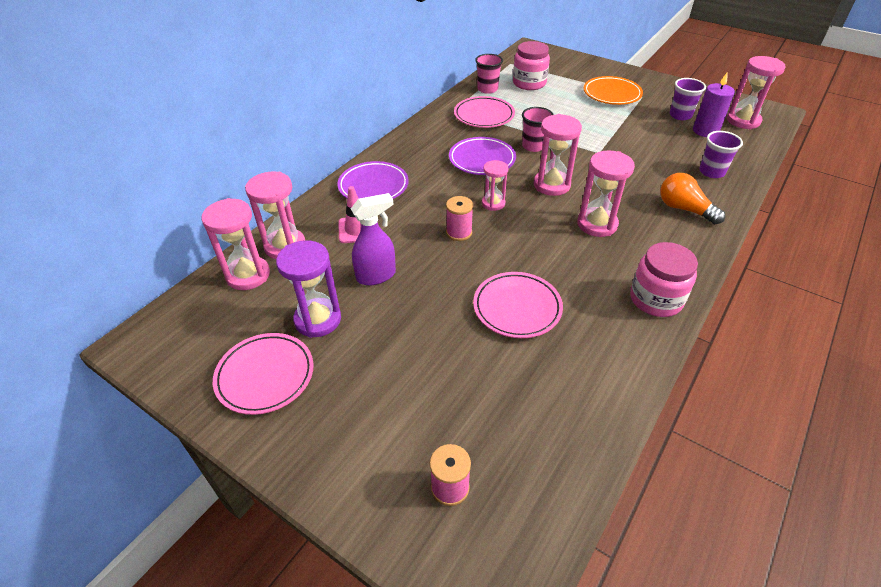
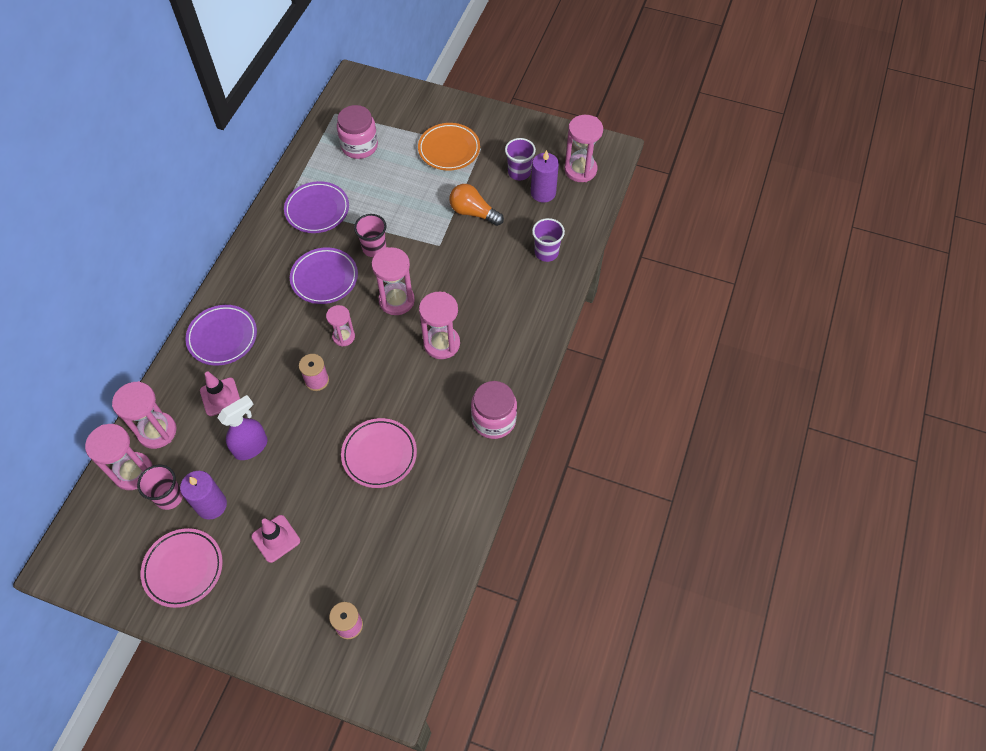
camera: 15 degrees left, 15 degrees up
purple hourglass [276,240,341,338] -> purple candle [180,471,227,520]
pink plate [454,96,515,128] -> purple plate [284,181,349,233]
pink cup [475,54,503,94] -> pink cup moved to [137,465,183,510]
orange light bulb [660,173,725,224] -> orange light bulb moved to [449,184,504,226]
none -> pink traffic cone [251,515,300,563]

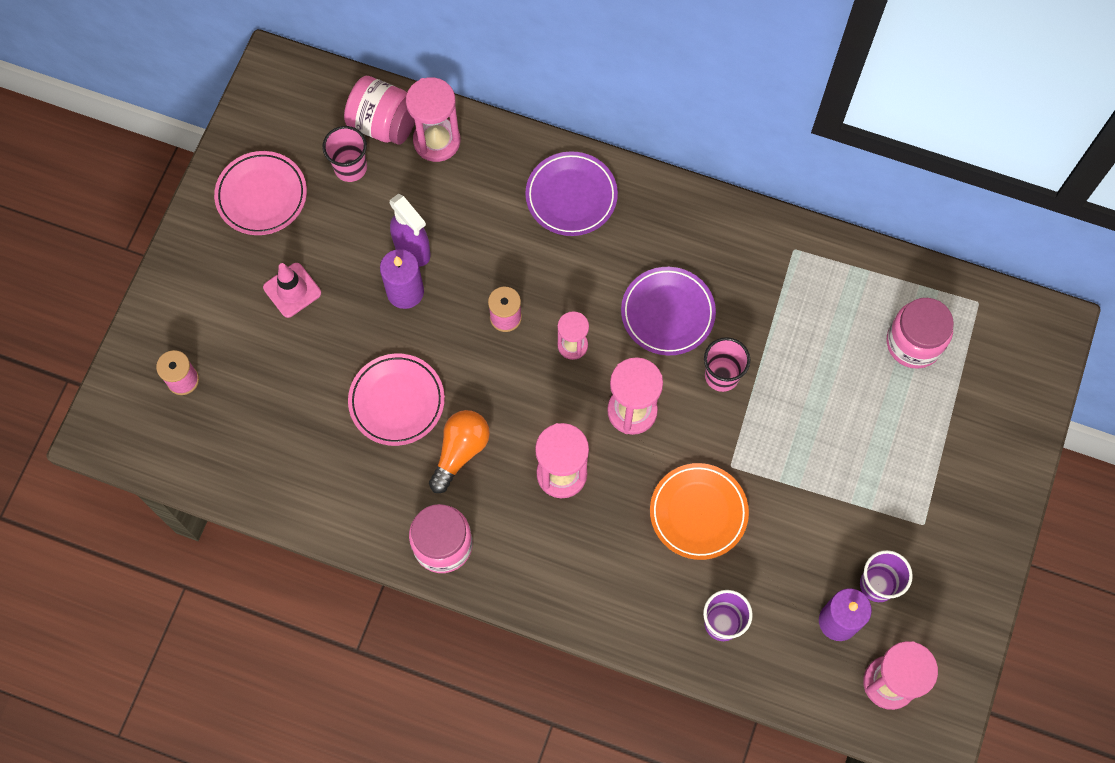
camera: 90 degrees right, 10 degrees up
pink hourglass [85,424,153,490] -> pink jar [344,76,415,145]
purple candle [180,471,227,520] -> purple candle moved to [380,249,424,309]
pink traffic cone [200,372,240,416] -> none
purple plate [284,181,349,233] -> none
orange plate [418,123,480,171] -> orange plate moved to [650,463,749,560]
orange light bulb [449,184,504,226] -> orange light bulb moved to [429,410,490,493]

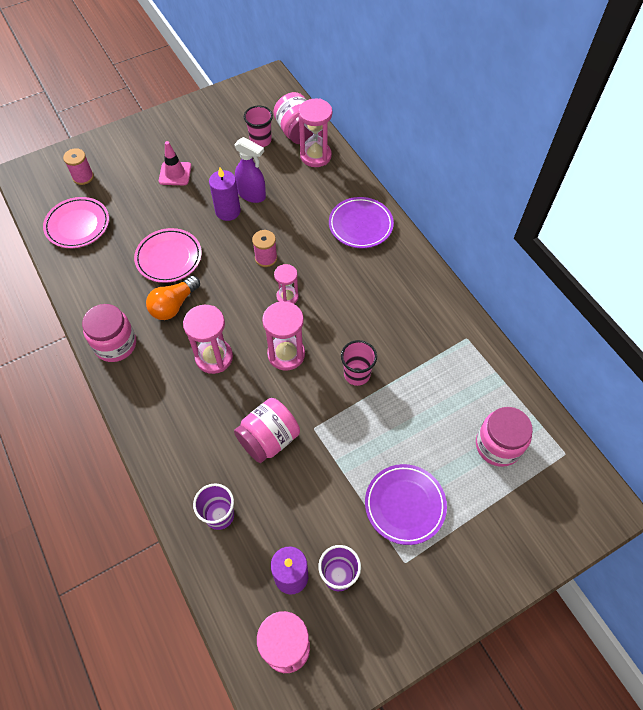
camera: 40 degrees right, 10 degrees down
pink plate [214,151,307,235] -> pink plate moved to [43,197,109,248]
purple spray bottle [390,194,431,267] -> purple spray bottle turned 60 degrees counterclockwise [234,137,266,203]
orange light bulb [429,410,490,493] -> orange light bulb turned 150 degrees clockwise [146,275,200,320]
purple plate [621,267,716,355] -> purple plate moved to [365,464,447,545]
orange plate [650,463,749,560] -> pink jar [234,398,300,463]

